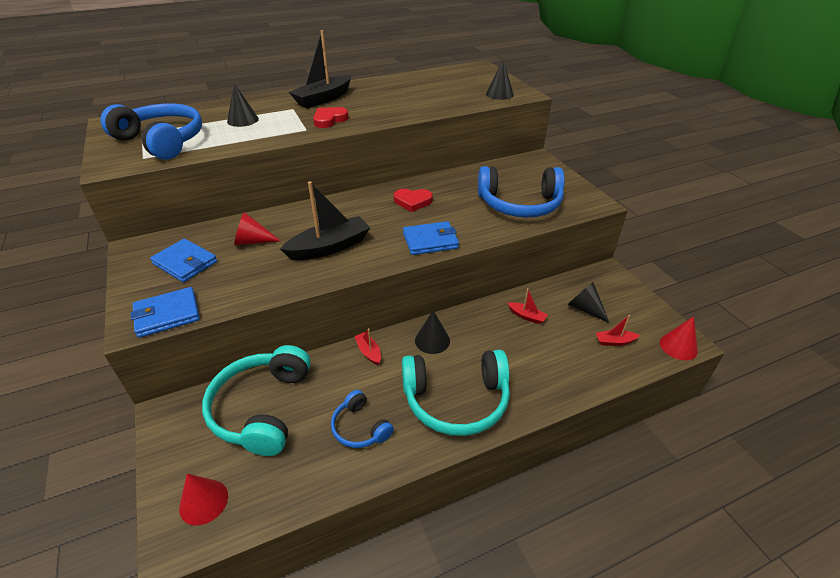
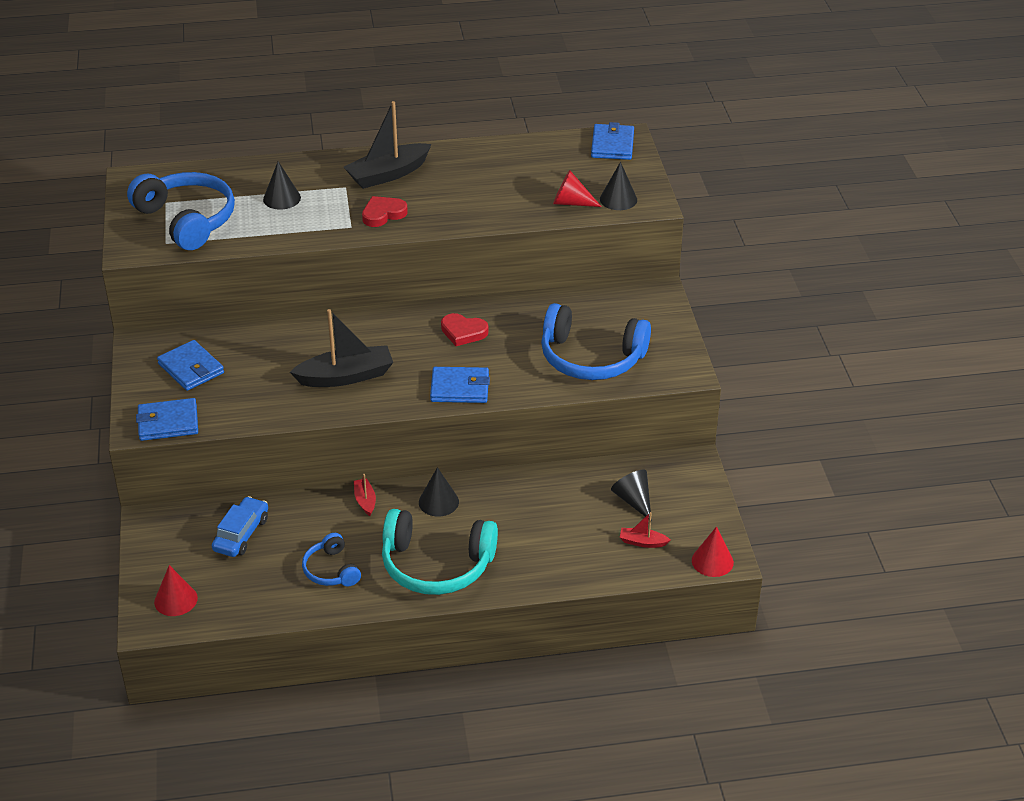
camera: 15 degrees right, 0 degrees up
turquoise headphones [202,345,311,456] -> blue car [212,496,268,557]
red cone [234,212,281,245] -> red cone moved to [553,170,602,207]
red boat [508,288,547,324] -> none
none -> blue wallet [591,122,634,160]

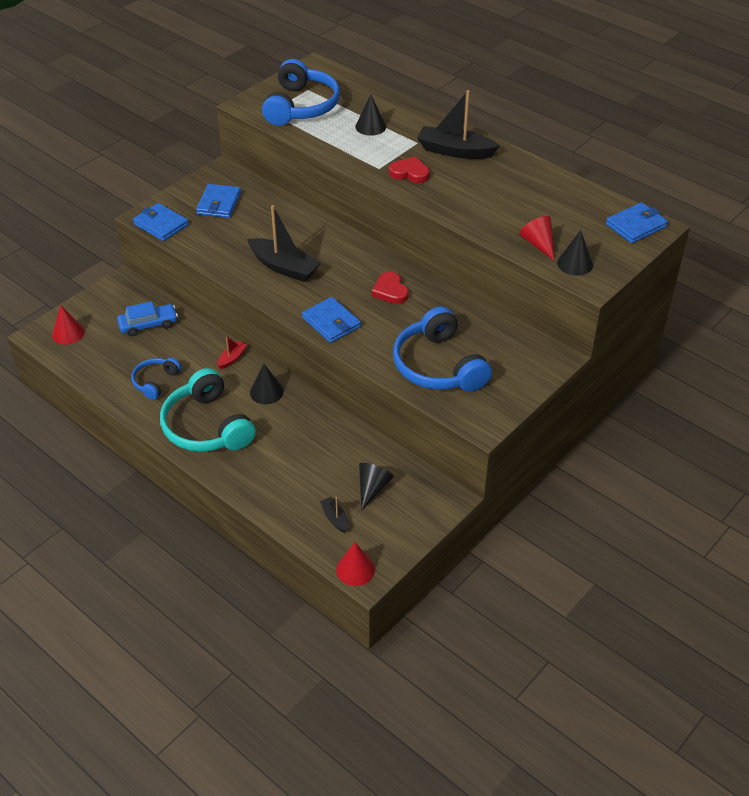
camera: 50 degrees right, 5 degrees up
red boat [619,512,670,548] -> black boat [320,497,348,533]

